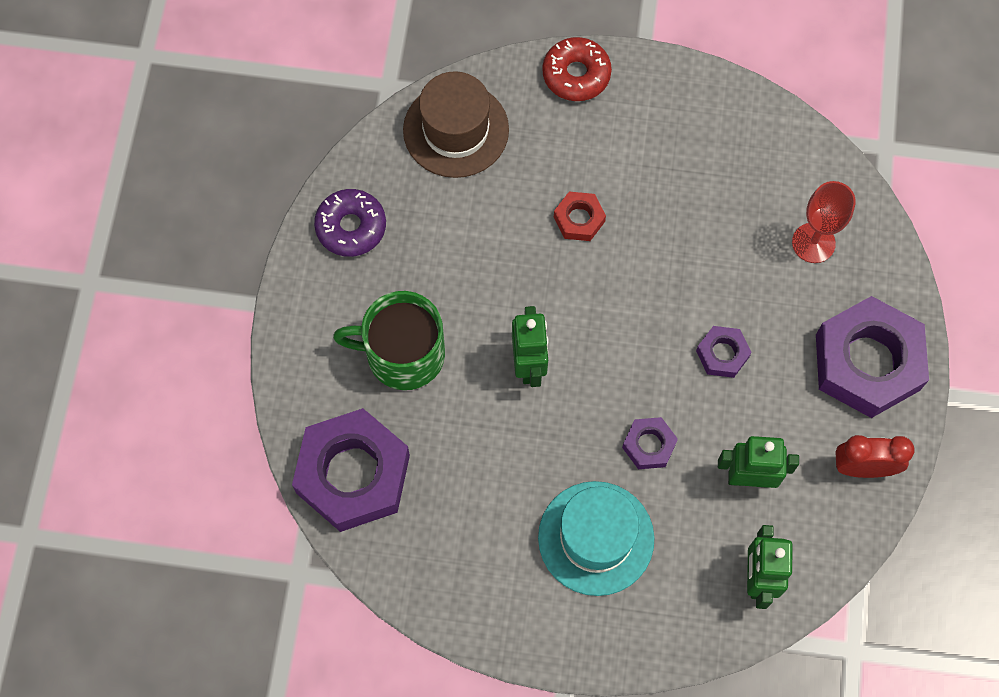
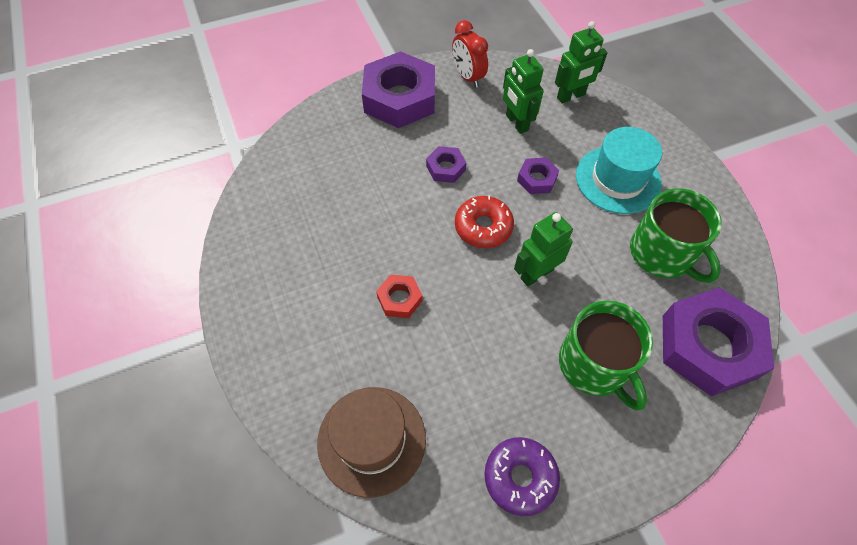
camera: 120 degrees left, 10 degrees down
red donut [542,37,612,101] -> red donut moved to [455,196,514,248]
red goblet [792,181,856,263] -> none
none -> green mug [630,188,722,283]

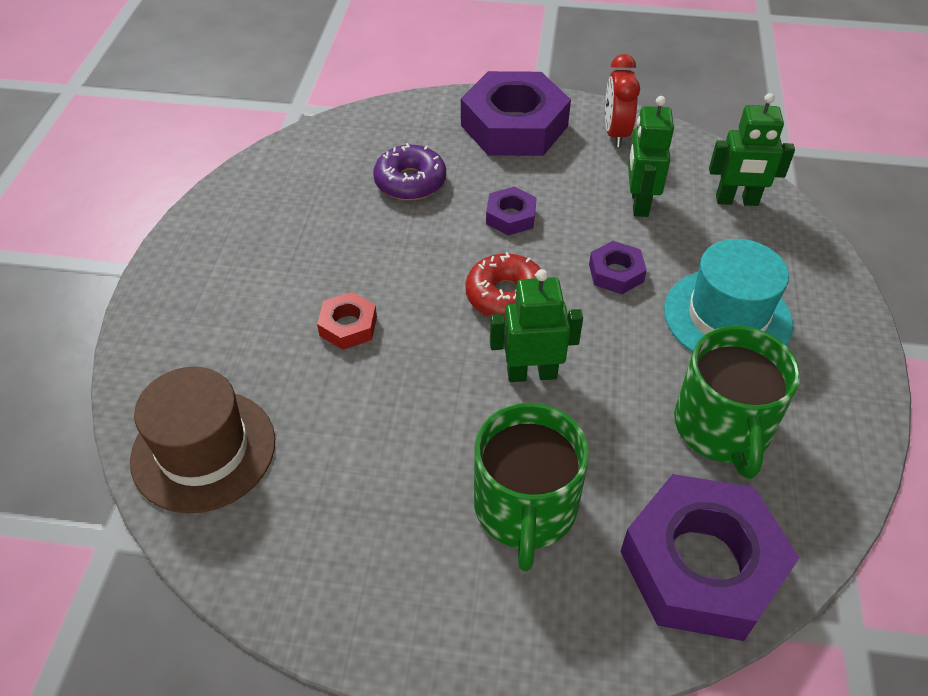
camera: 30 degrees right, 10 degrees down
purple donut [484,437,560,516] -> purple donut moved to [373,143,446,200]

